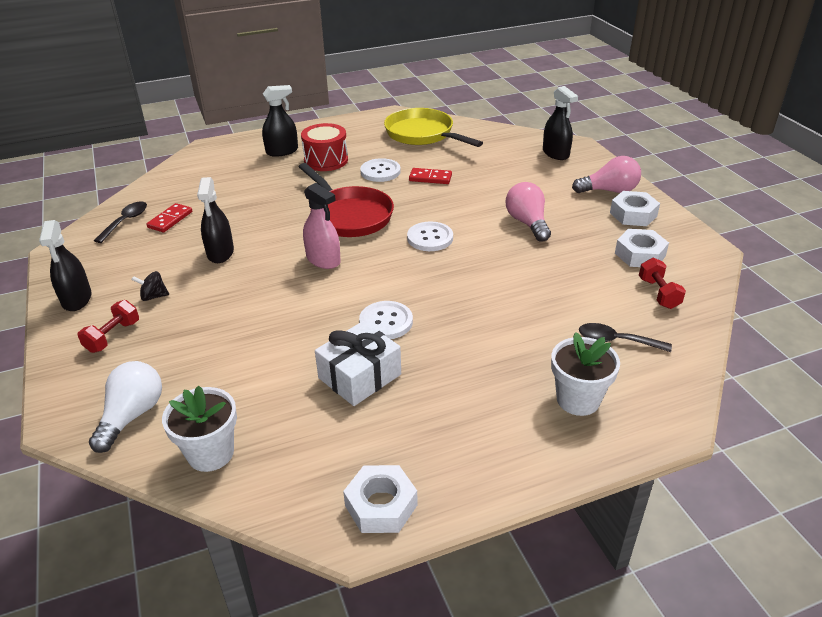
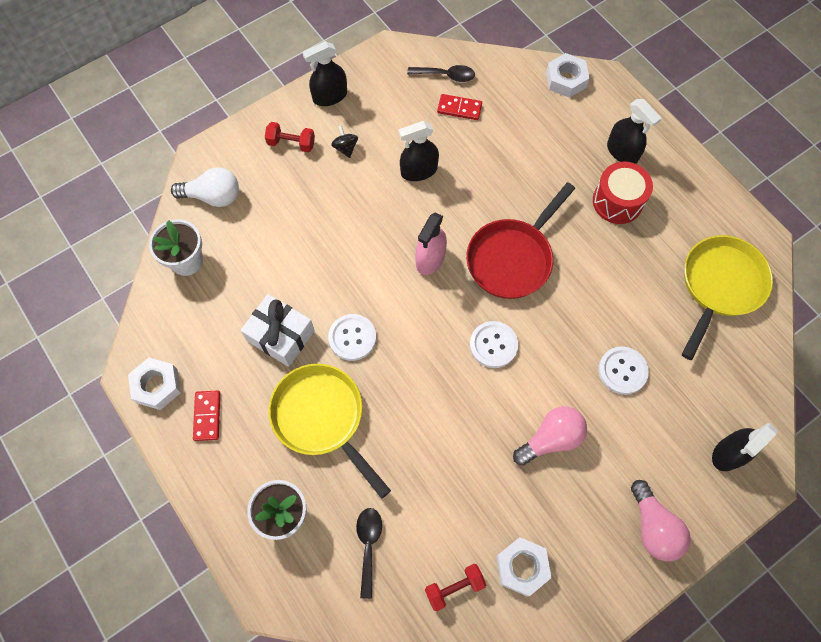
camera: 75 degrees right, 30 degrees up
white button [360,158,401,182] -> white button moved to [598,346,649,395]
red domino [409,168,452,184] -> red domino moved to [193,391,220,441]
white nut [610,191,660,226] -> white nut moved to [546,53,589,98]
none -> yellow pan [268,364,391,499]

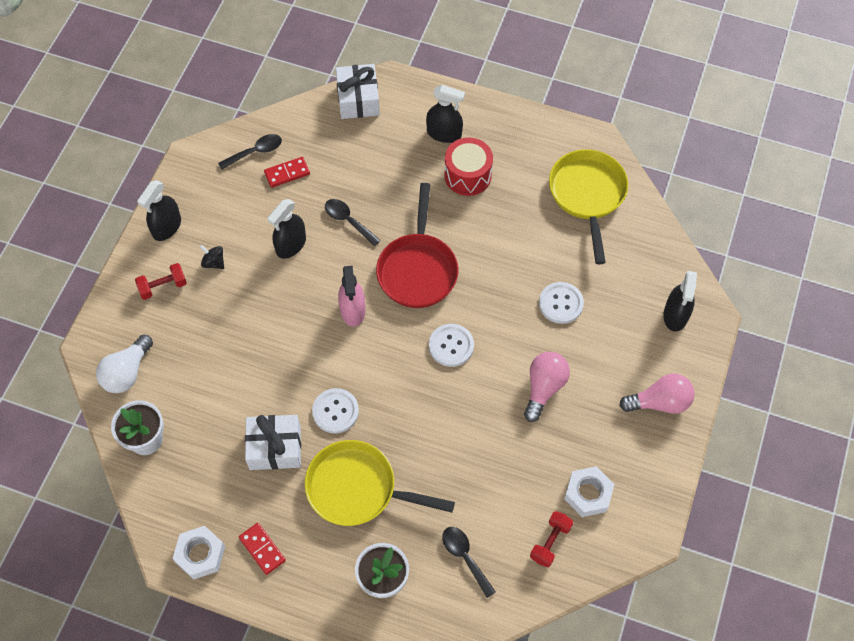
camera: 35 degrees left, 5 degrees down
white light bulb [171,168,239,207] -> white light bulb turned 150 degrees clockwise [96,335,153,393]
white nut [546,53,589,98] -> white gift [336,64,380,119]
pink light bulb [631,480,691,561] -> pink light bulb turned 45 degrees counterclockwise [619,373,695,414]
none -> black spoon [325,199,381,246]

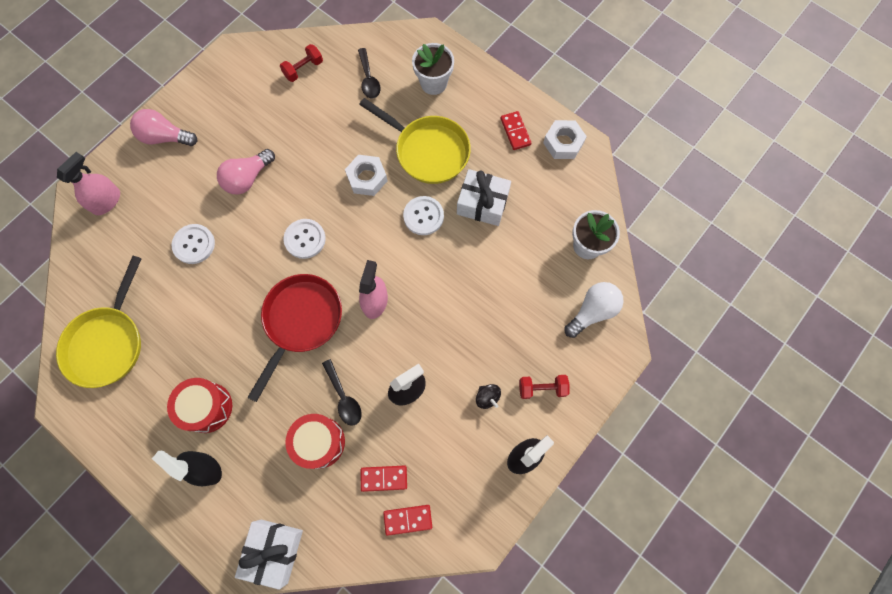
camera: 160 degrees left, 10 degrees up
black spoon [218,134,282,170] -> red domino [383,505,432,536]
white nut [564,466,614,517] -> white nut moved to [345,155,387,196]
black spray bottle [663,271,697,332] -> pink spray bottle [57,152,120,215]
none -> red drum [285,414,345,469]

